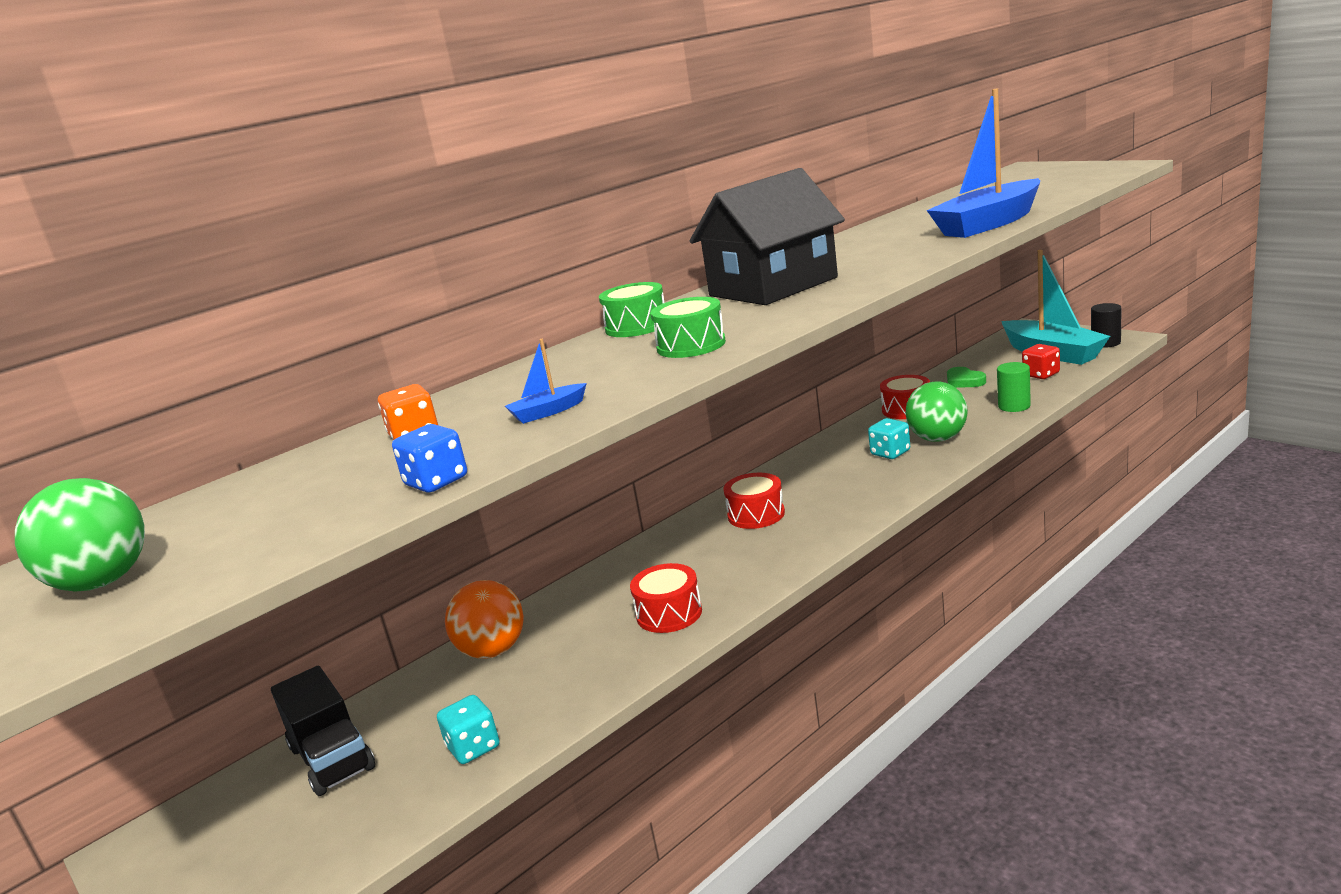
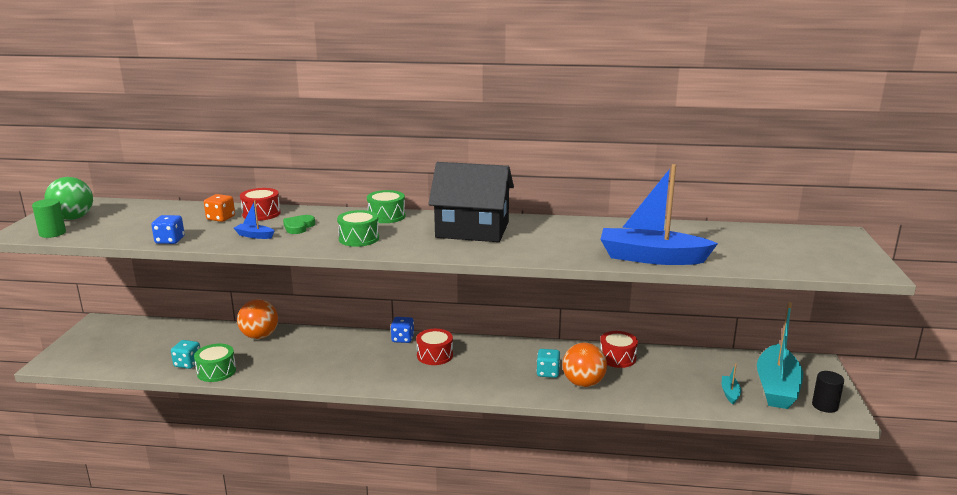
camera: 45 degrees right, 0 degrees up
black truck [271,666,375,796] -> none
red drum [630,563,702,633] -> red drum moved to [240,188,281,221]
green ball [905,381,968,442] -> orange ball [563,343,607,387]
green heart [947,367,986,388] -> green heart moved to [283,215,315,234]
green cylinder [997,362,1031,412] -> green cylinder moved to [32,199,66,238]
red dice [1022,344,1060,379] -> turquoise boat [722,363,741,405]
none -> green drum [194,344,236,382]
none -> blue dice [391,317,414,343]

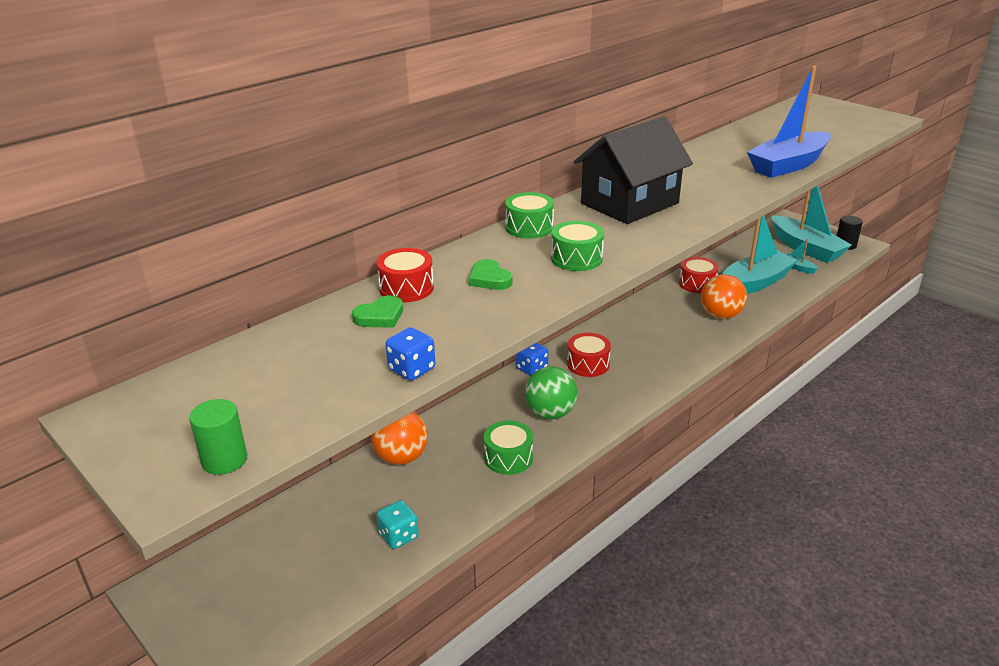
camera: 50 degrees left, 10 degrees up
green ball [45,177,93,220] -> green ball moved to [525,366,578,419]
green drum [194,344,236,382] -> green drum moved to [484,420,533,475]
orange dice [204,194,235,222] -> green heart [352,295,403,328]
blue boat [234,200,274,239] -> none
turquoise dice [536,349,560,378] -> none
none -> turquoise boat [722,216,798,294]

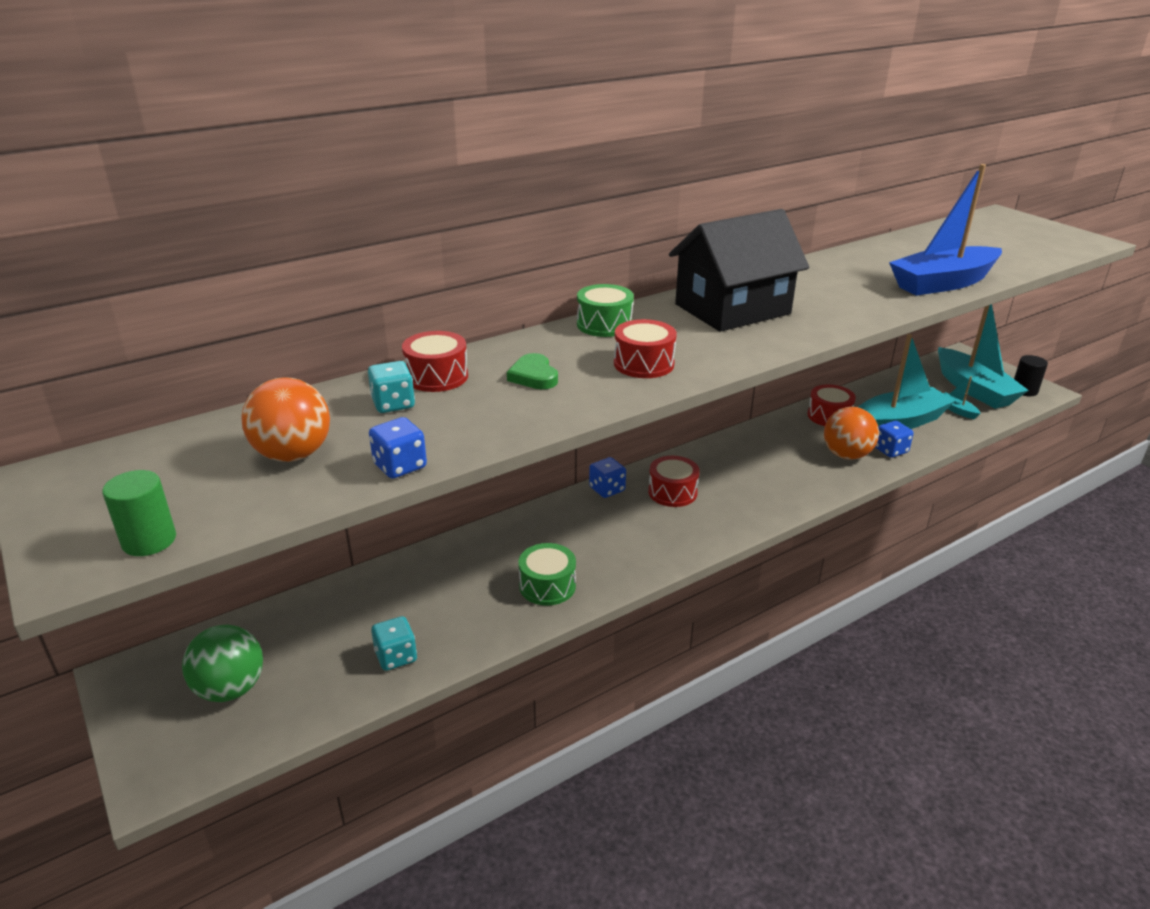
camera: 10 degrees right, 0 degrees up
green heart [352,295,403,328] -> turquoise dice [368,361,415,413]
orange ball [371,412,428,465] -> orange ball moved to [242,377,330,462]
green ball [525,366,578,419] -> green ball moved to [182,625,263,702]
green drum [551,221,604,271] -> red drum [614,319,677,378]
none -> blue dice [875,421,914,458]

